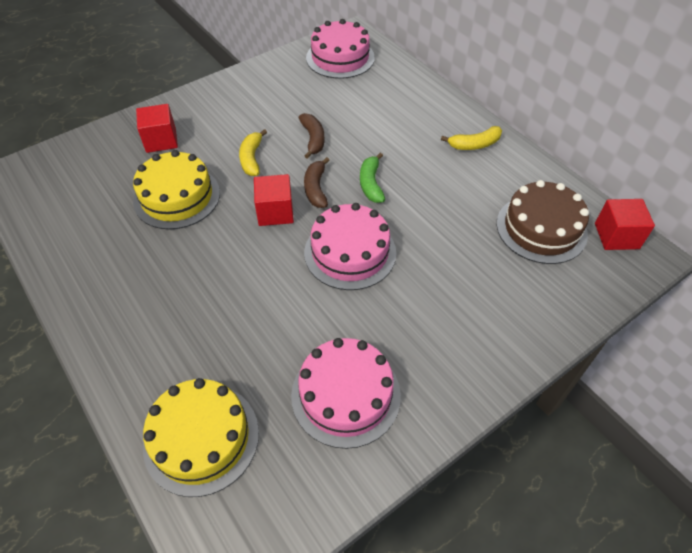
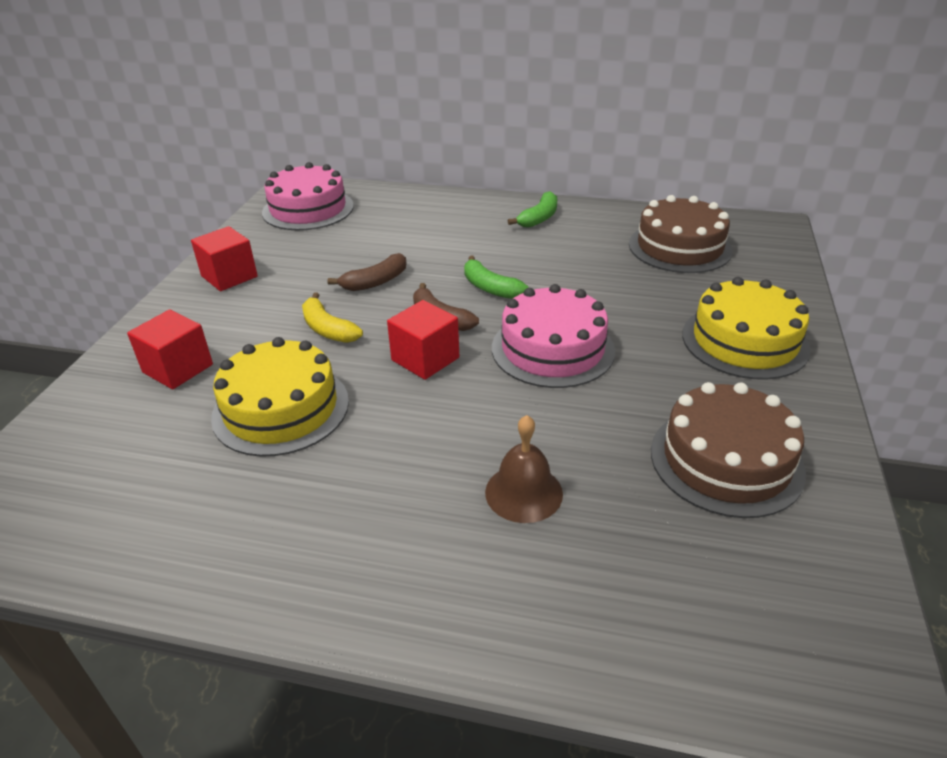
camera: 40 degrees left, 15 degrees down
yellow cake [143,378,259,497] -> yellow cake moved to [682,277,811,380]
pink cake [291,338,401,449] -> brown cake [651,382,806,518]
brown banana [299,113,324,159] -> brown banana turned 105 degrees clockwise [327,253,406,291]
yellow banana [441,126,502,150] -> green banana [508,191,557,228]
red cube [595,199,655,250] -> red cube moved to [191,226,258,291]
none -> brown bell [485,415,563,523]

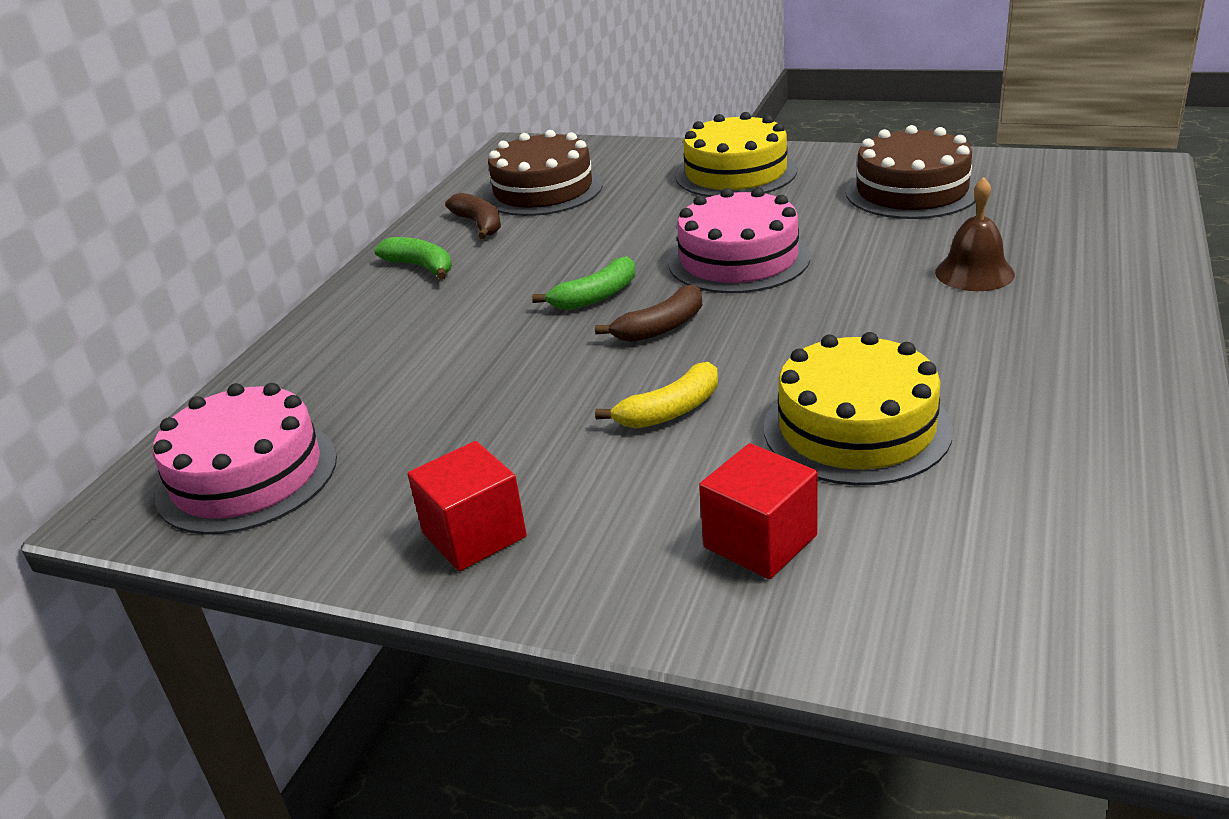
camera: 80 degrees left, 5 degrees down
brown banana [327,253,406,291] -> brown banana moved to [445,193,501,239]
red cube [387,300,459,380] -> none

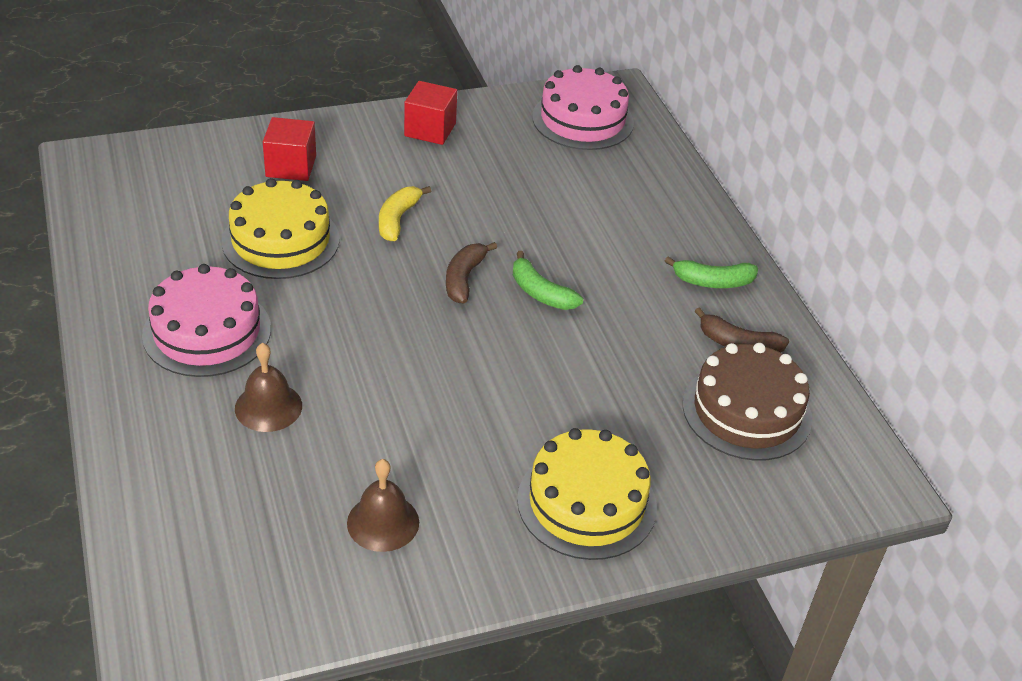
camera: 135 degrees right, 10 degrees up
green banana [532,256,635,310] -> green banana turned 60 degrees counterclockwise [513,251,583,310]
pink cake [668,188,810,293] -> pink cake moved to [142,264,271,377]
brown cake [846,125,977,219] -> brown bell [347,459,419,552]

